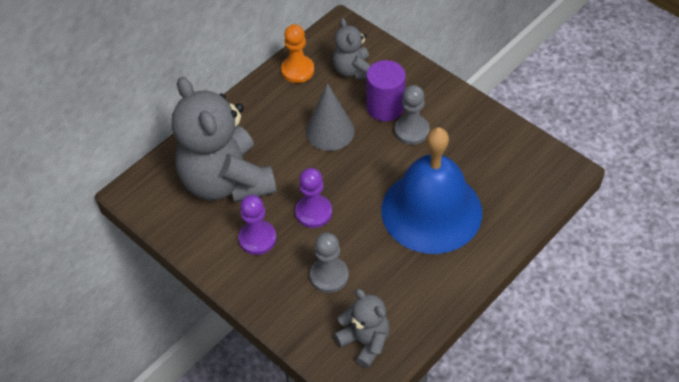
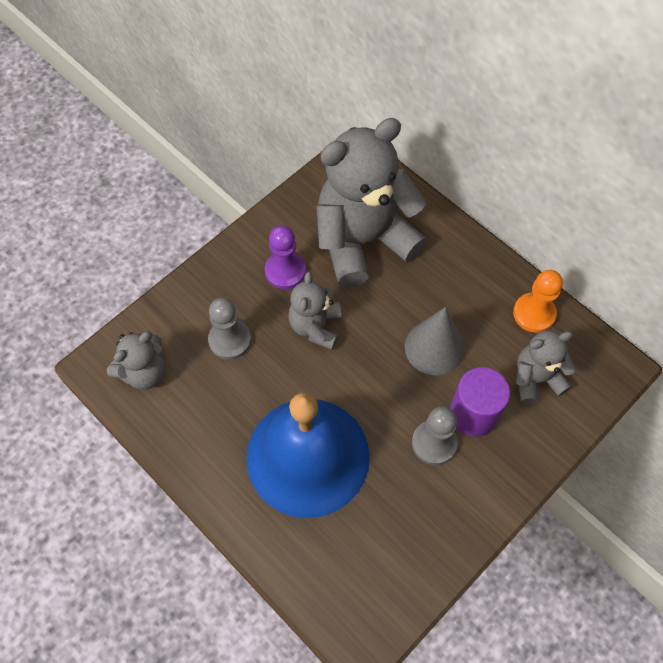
camera: 90 degrees right, 10 degrees up
purple pawn [295,168,332,228] -> grey teddy bear [288,271,341,350]

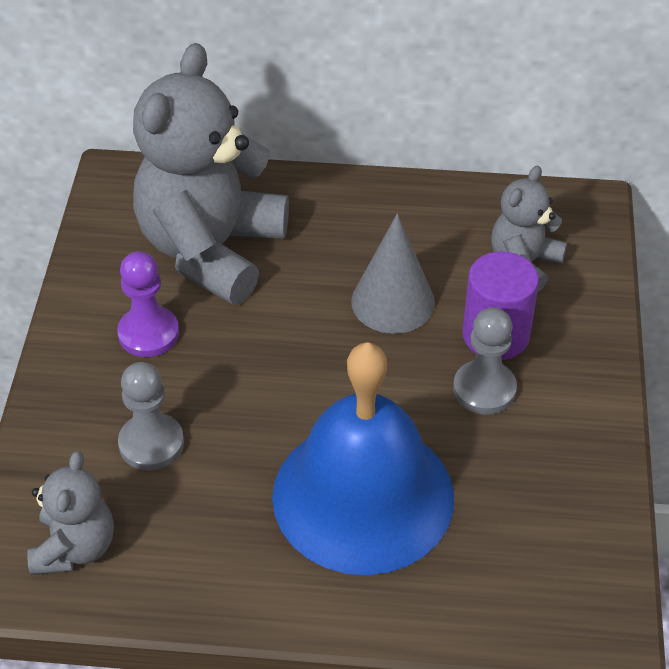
camera: 40 degrees left, 15 degrees down
grey teddy bear [288,271,341,350] -> none
orange pawn [513,270,563,333] -> none

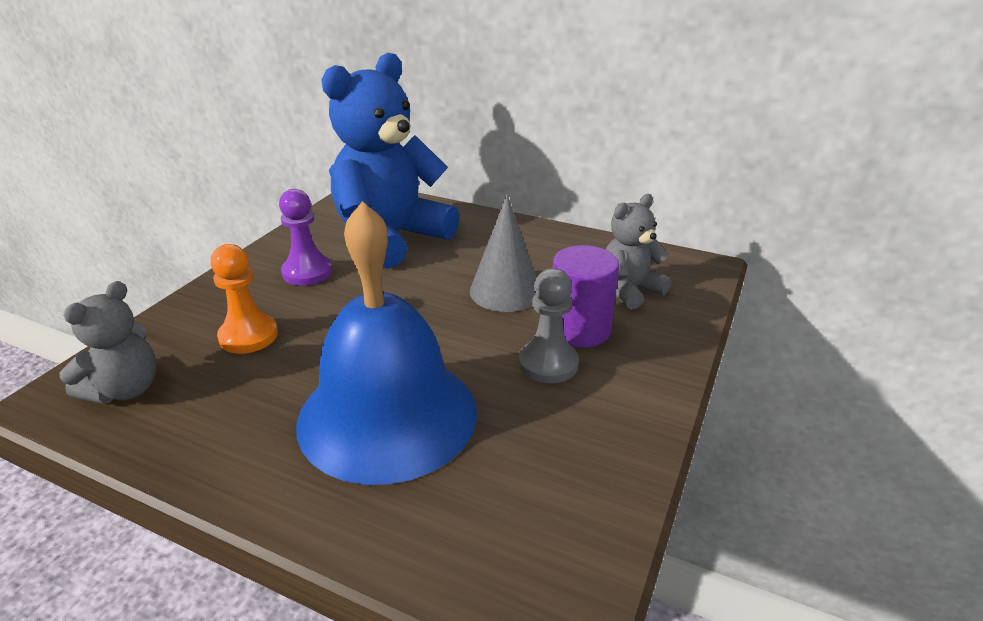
camera: 20 degrees right, 15 degrees down
grey pawn [118,362,184,470] -> orange pawn [210,244,278,354]
grey teddy bear [133,43,289,305] -> blue teddy bear [322,53,459,269]

